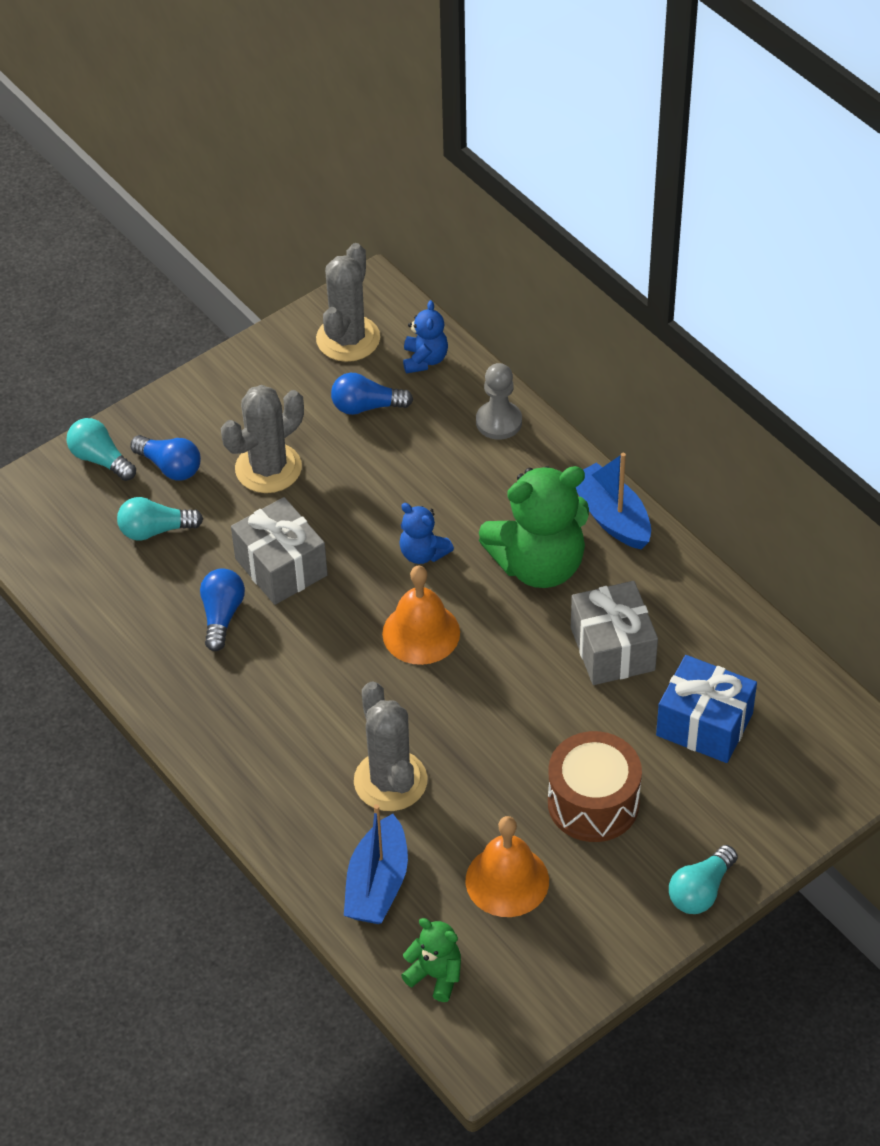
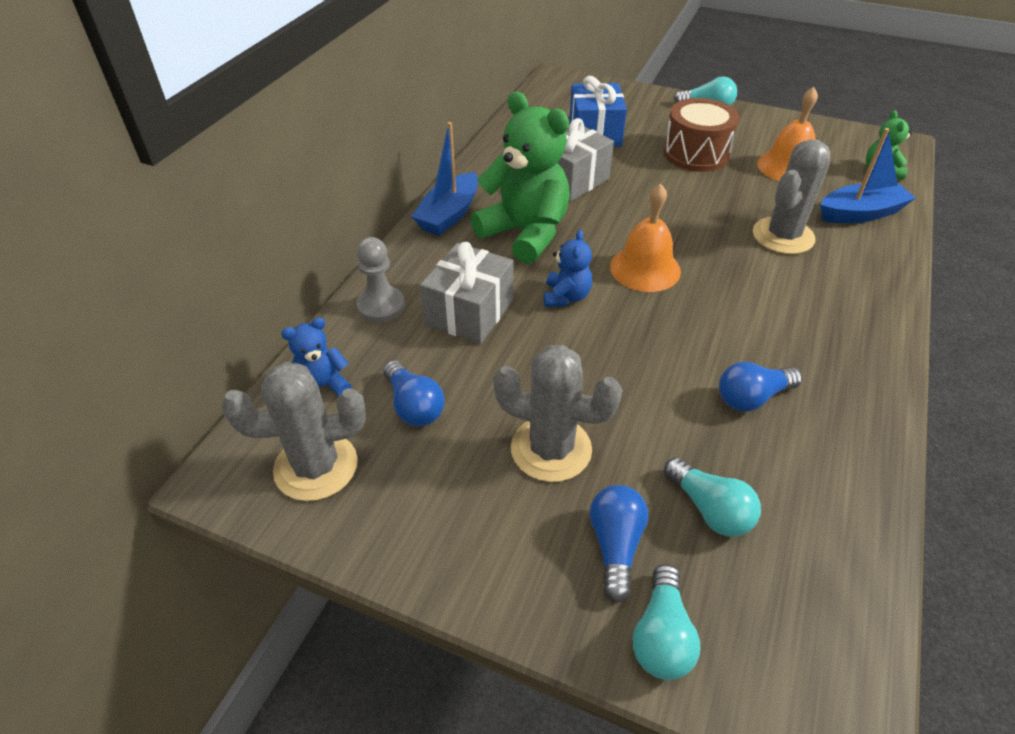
camera: 120 degrees left, 5 degrees down
grey gift [231,497,328,605] -> grey gift moved to [420,242,514,344]

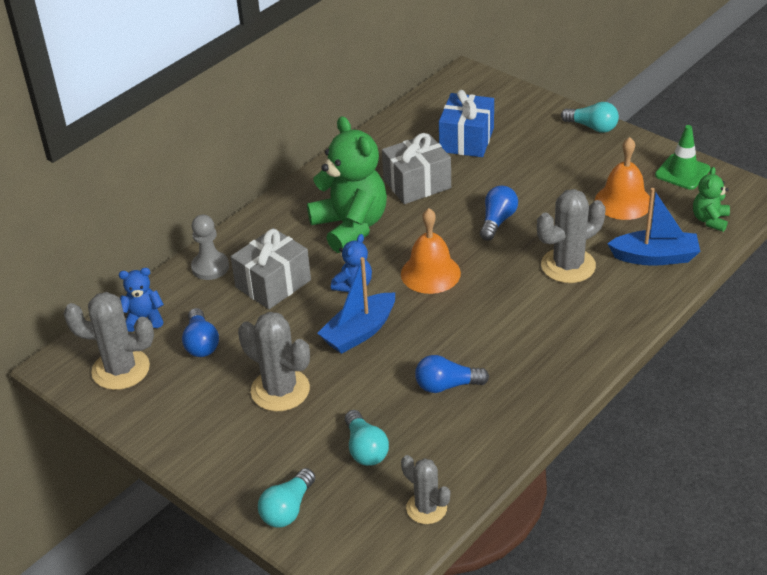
camera: 20 degrees right, 5 degrees down
blue boat [411,122,478,236] -> blue boat moved to [317,257,395,354]
blue light bulb [590,485,648,602] -> blue light bulb moved to [480,185,518,240]
brown drum [663,98,739,172] -> none
none -> grey cactus [401,455,450,524]
none -> green traffic cone [655,125,711,190]

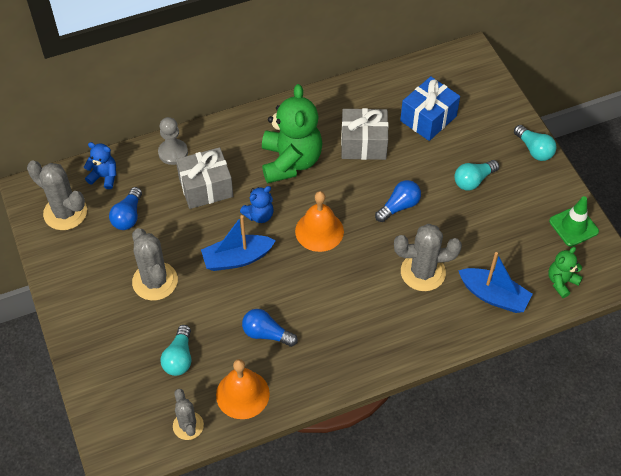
camera: 25 degrees right, 15 degrees up
turquoise light bulb [258,468,315,527] -> turquoise light bulb moved to [454,160,499,190]
orange bell [595,137,650,220] -> orange bell moved to [216,359,270,419]

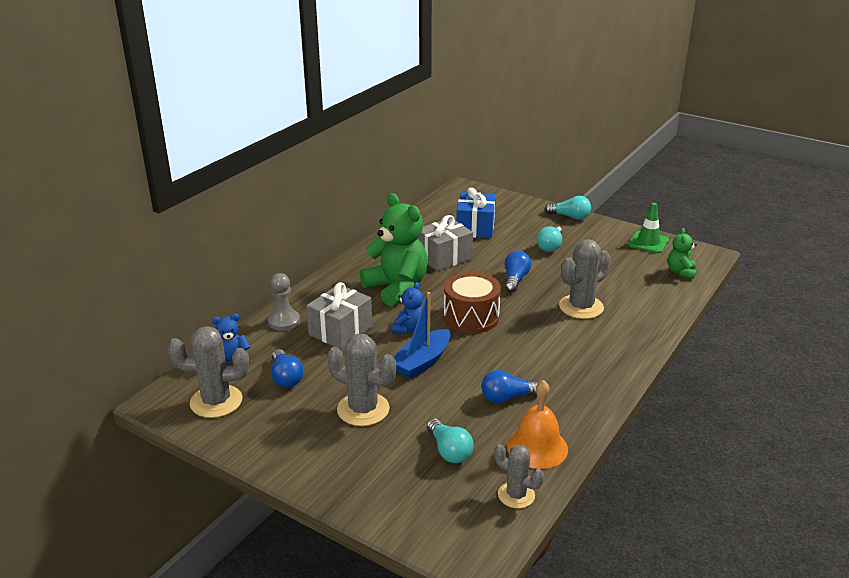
camera: 35 degrees left, 25 degrees down
orange bell [295,191,344,252] -> brown drum [444,272,501,333]
blue boat [458,252,533,313] -> none

